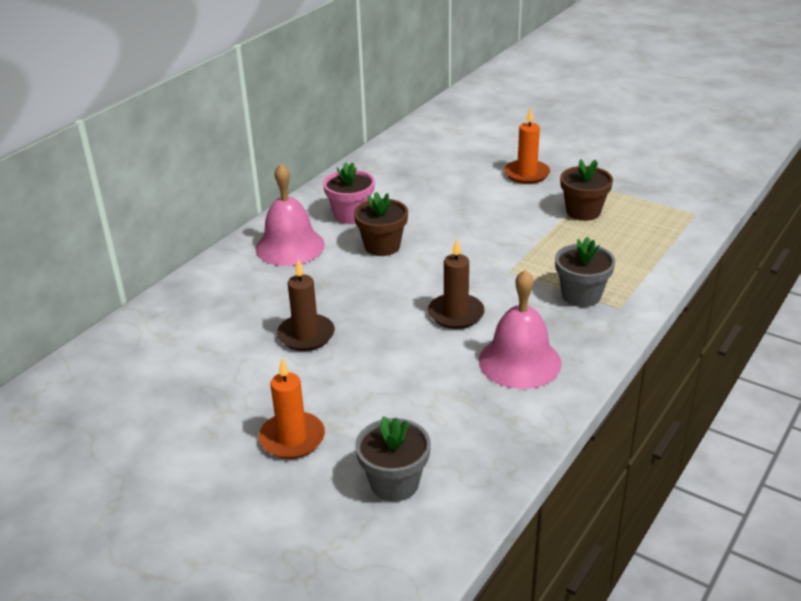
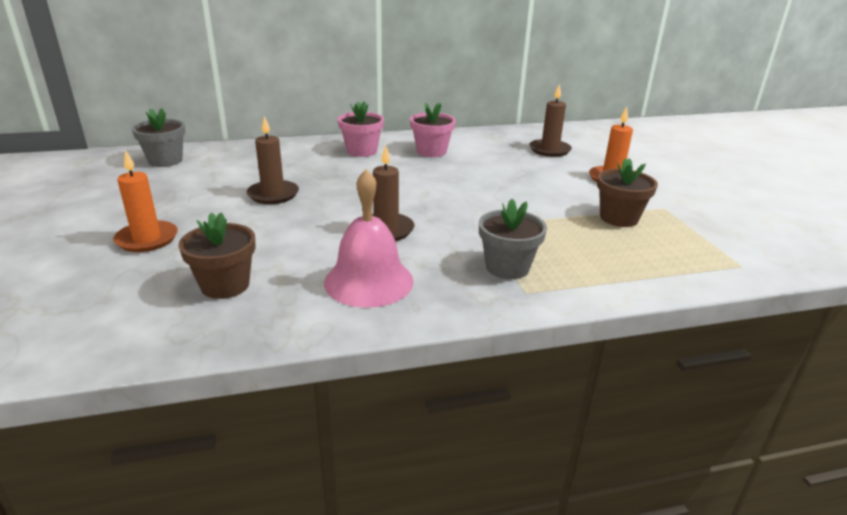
camera: 40 degrees right, 5 degrees down
pink bell [256,164,325,266] -> pink flower pot [338,101,384,157]
brown flower pot [354,192,408,256] -> brown flower pot moved to [178,212,256,299]
grey flower pot [355,416,431,502] -> grey flower pot moved to [132,108,185,167]
none -> brown candle [530,84,572,157]

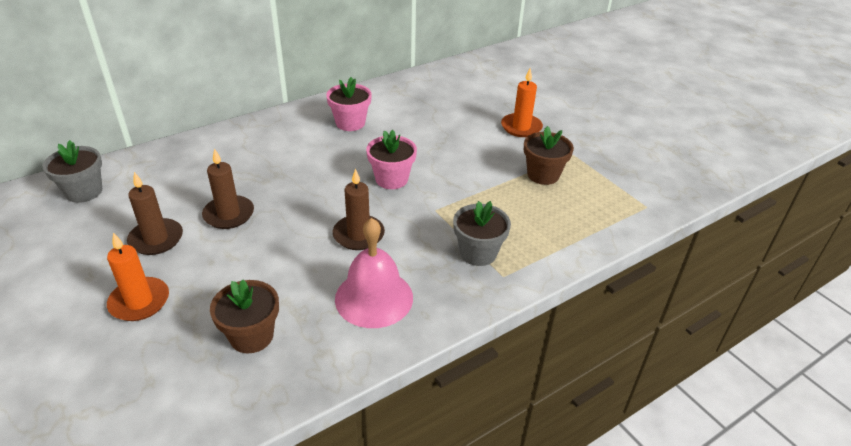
camera: 20 degrees left, 10 degrees up
pink flower pot [338,101,384,157] -> pink flower pot moved to [366,130,417,189]
brown candle [530,84,572,157] -> brown candle moved to [127,172,183,255]

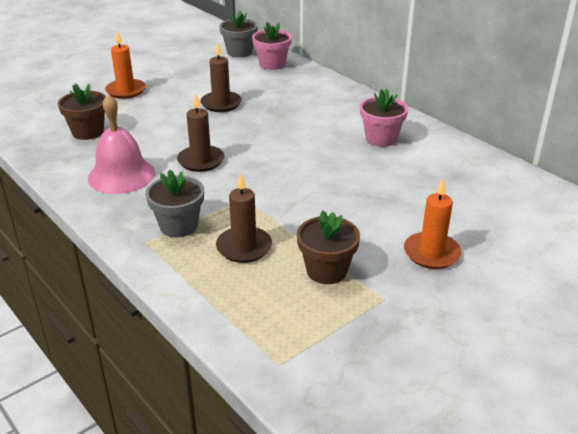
camera: 85 degrees right, 5 degrees down
brown candle [127,172,183,255] -> brown candle moved to [216,173,272,263]
pink flower pot [366,130,417,189] -> pink flower pot moved to [252,22,292,70]

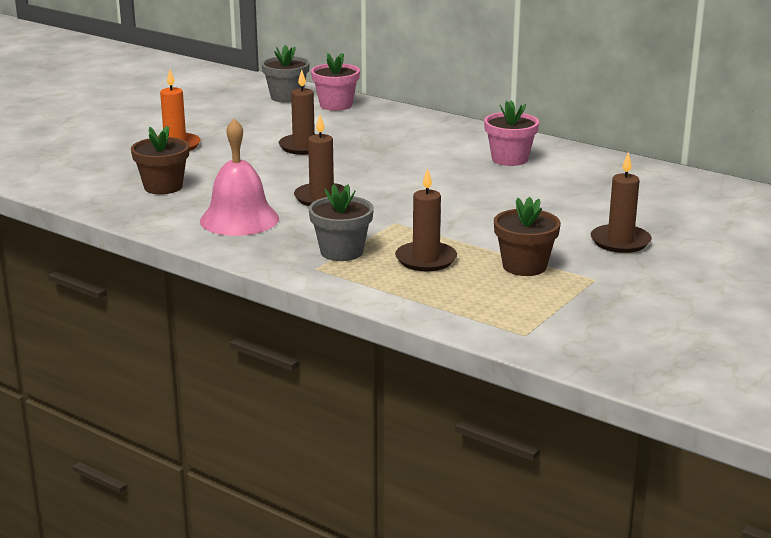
camera: 15 degrees left, 10 degrees down
orange candle [404,178,461,269] -> brown candle [591,152,652,253]

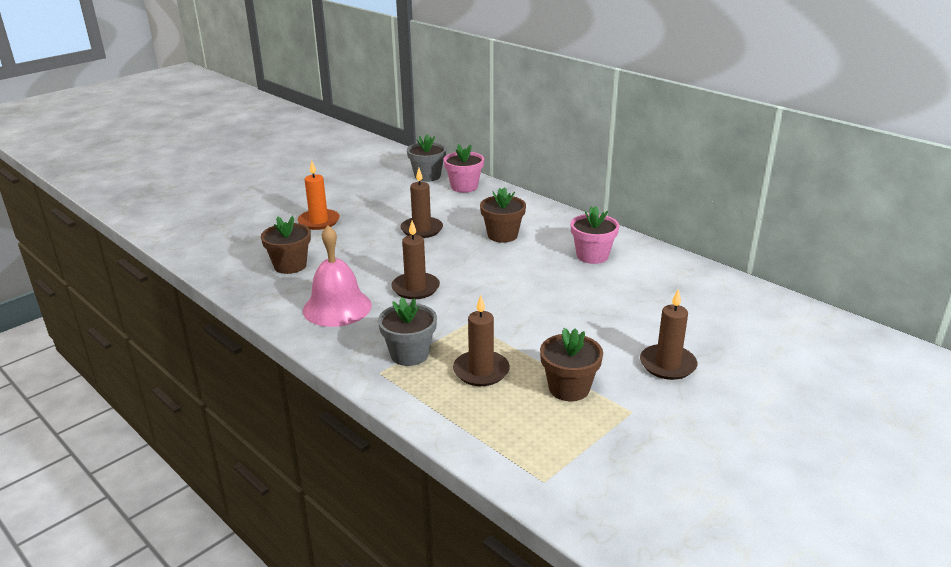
camera: 10 degrees right, 5 degrees up
none -> brown flower pot [480,187,526,243]

